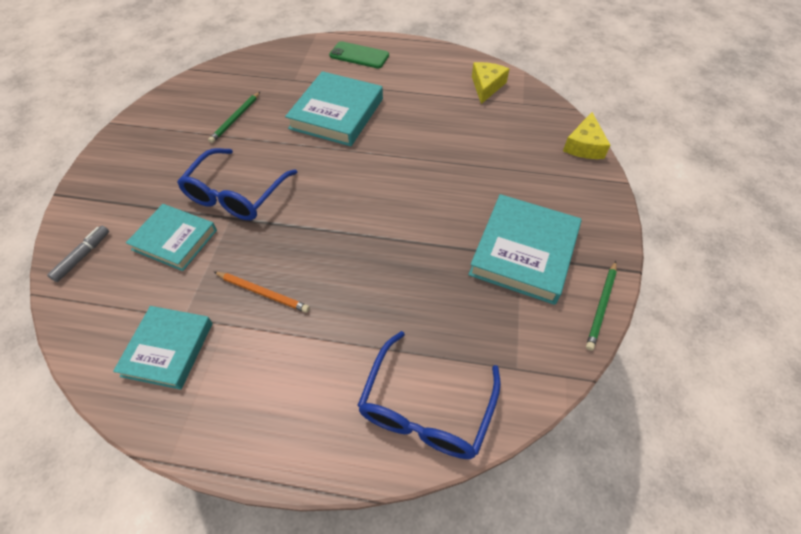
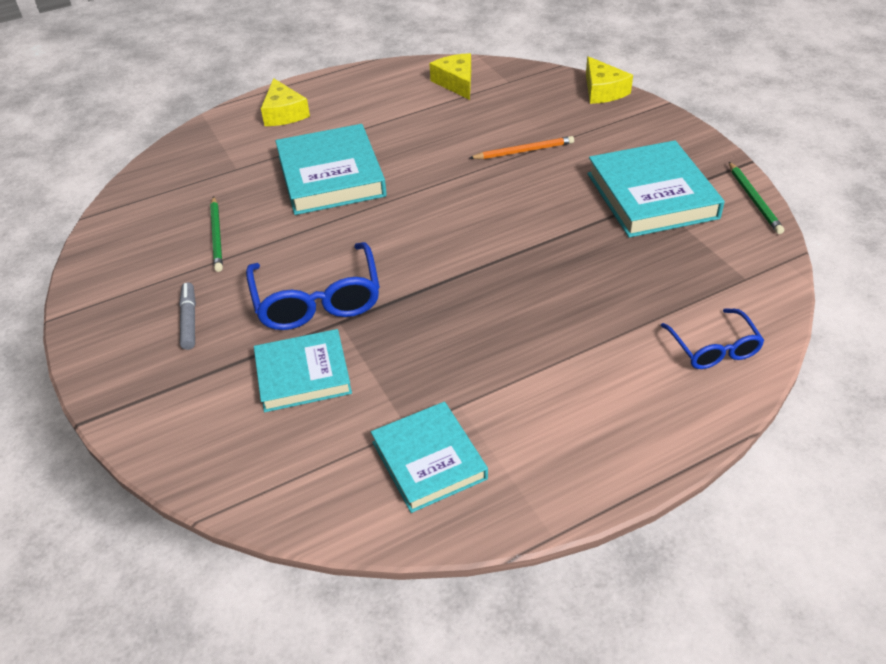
camera: 35 degrees left, 10 degrees down
grey marker [47,226,109,282] -> grey marker moved to [179,282,196,350]
orange pencil [214,272,310,313] -> orange pencil moved to [470,136,574,159]
green phone [329,41,389,68] -> yellow cheese [261,78,310,126]
blue glasses [357,331,501,459] -> blue glasses [661,308,764,369], size x0.60

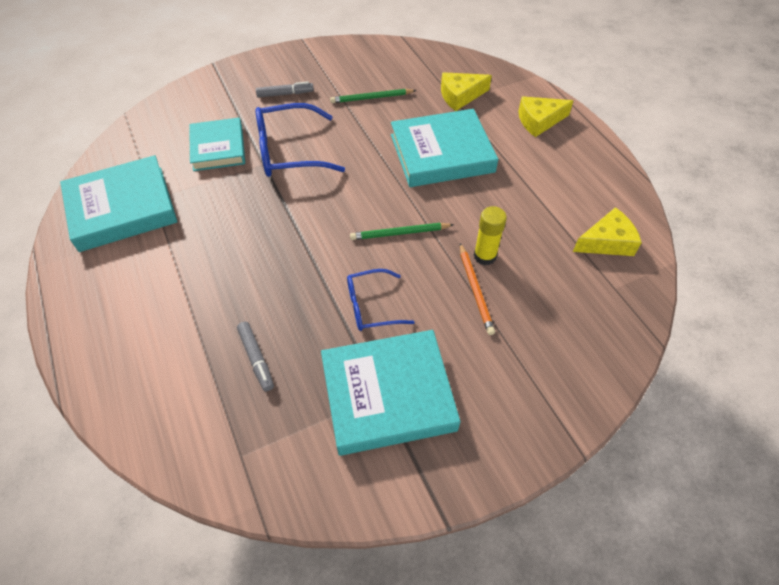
camera: 90 degrees right, 10 degrees up
turquoise book [371,402,488,513] -> turquoise book [60,155,177,252], size x1.52
yellow cheese [586,56,633,104] -> yellow cheese moved to [441,72,492,111]
blue glasses [661,308,764,369] -> blue glasses moved to [347,269,415,331]
green pencil [729,162,784,234] -> green pencil moved to [350,223,454,240]
none -> grey marker [237,322,274,391]
none -> yellow glue stick [474,206,507,265]

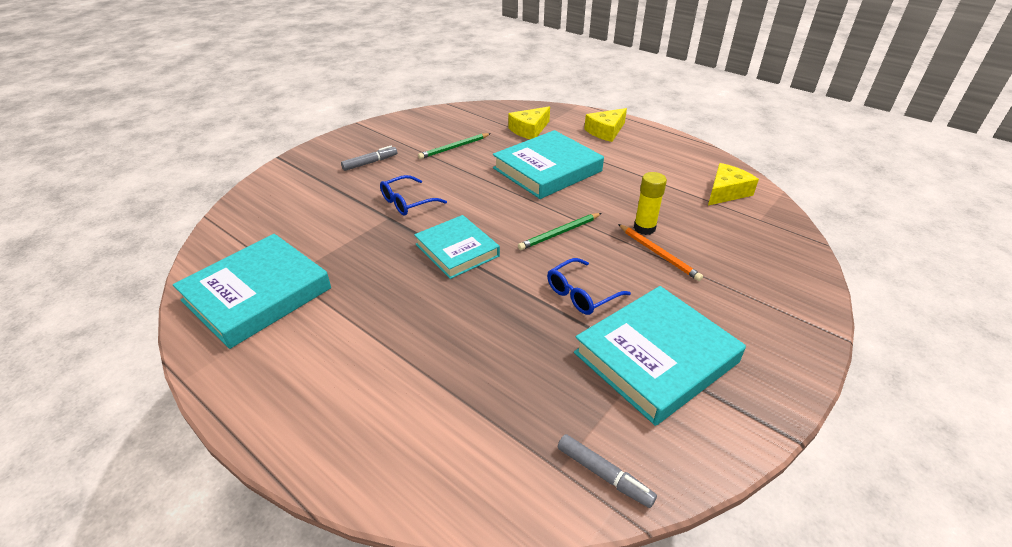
camera: 25 degrees left, 15 degrees down
turquoise book [189,118,245,171] -> turquoise book moved to [414,215,500,279]
grey marker [237,322,274,391] -> grey marker moved to [558,434,657,508]
blue glasses [256,103,345,177] -> blue glasses [380,175,447,216], size x0.60

